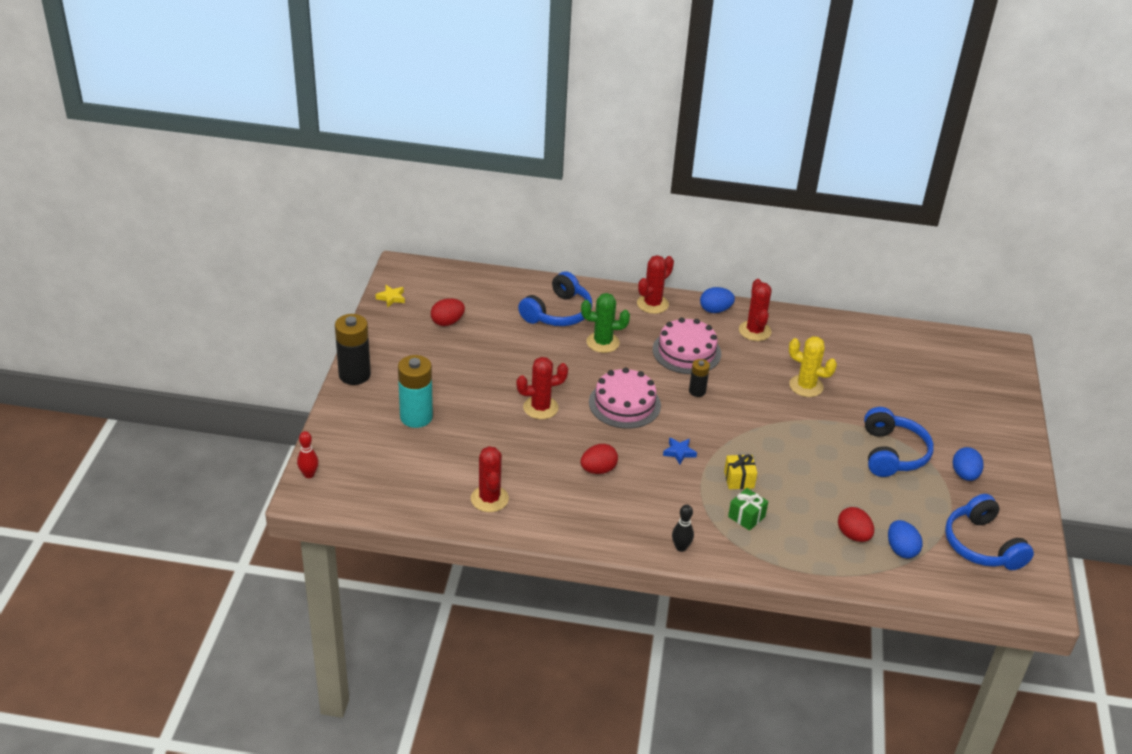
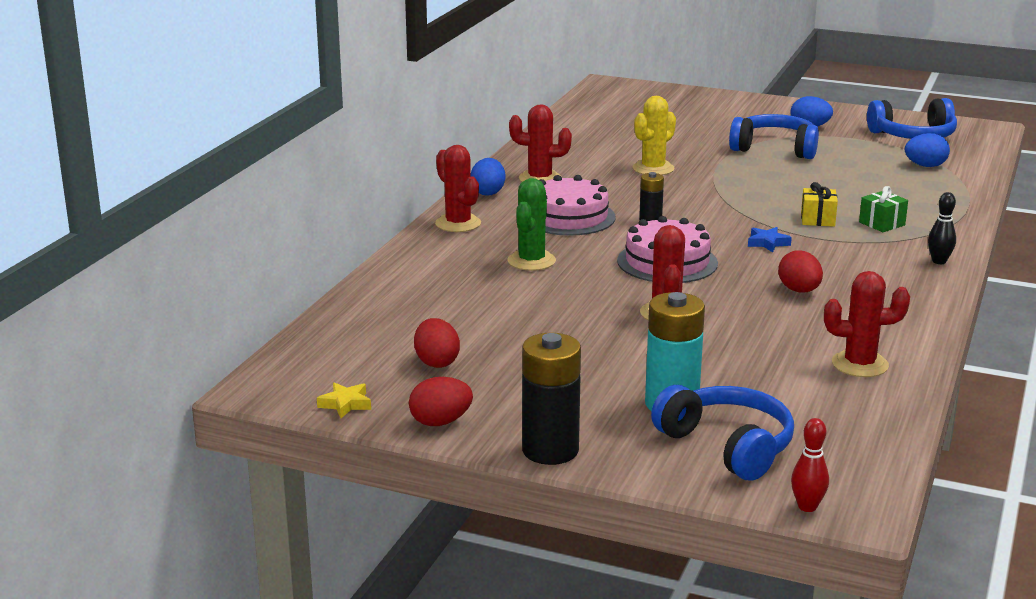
camera: 75 degrees left, 15 degrees down
blue headphones [518,271,592,326] -> blue headphones moved to [651,385,794,480]
red egg [838,507,874,542] -> red egg moved to [409,377,473,426]

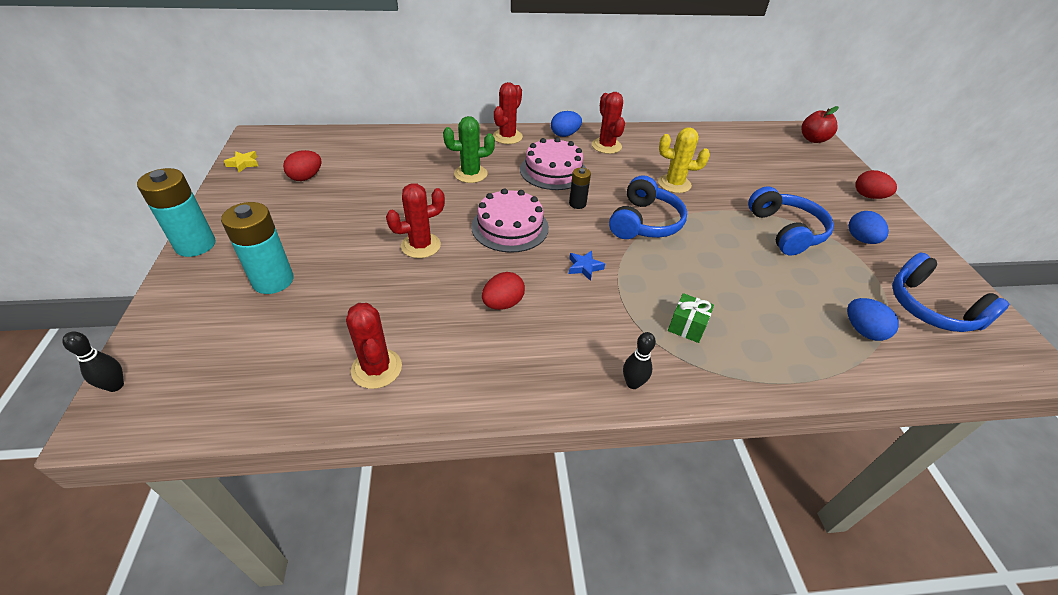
camera: 60 degrees right, 20 degrees up
red egg [409,377,473,426] -> red egg moved to [856,170,897,199]
black battery [522,333,581,465] -> turquoise battery [137,168,216,257]
blue headphones [651,385,794,480] -> blue headphones moved to [609,175,687,239]
red bowling pin [791,418,829,512] -> black bowling pin [62,331,124,392]
yellow gift [801,182,838,227] -> none
none -> red apple [802,106,839,143]

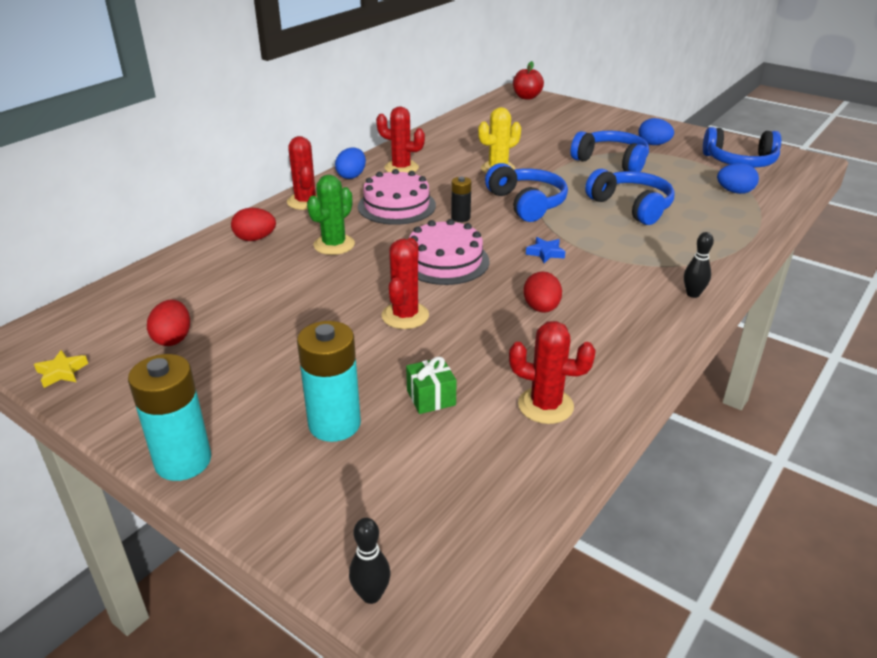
camera: 45 degrees left, 10 degrees down
green gift [668,293,714,343] -> green gift moved to [406,356,457,414]
red egg [856,170,897,199] -> red egg moved to [231,208,276,241]
none -> blue headphones [585,169,675,225]

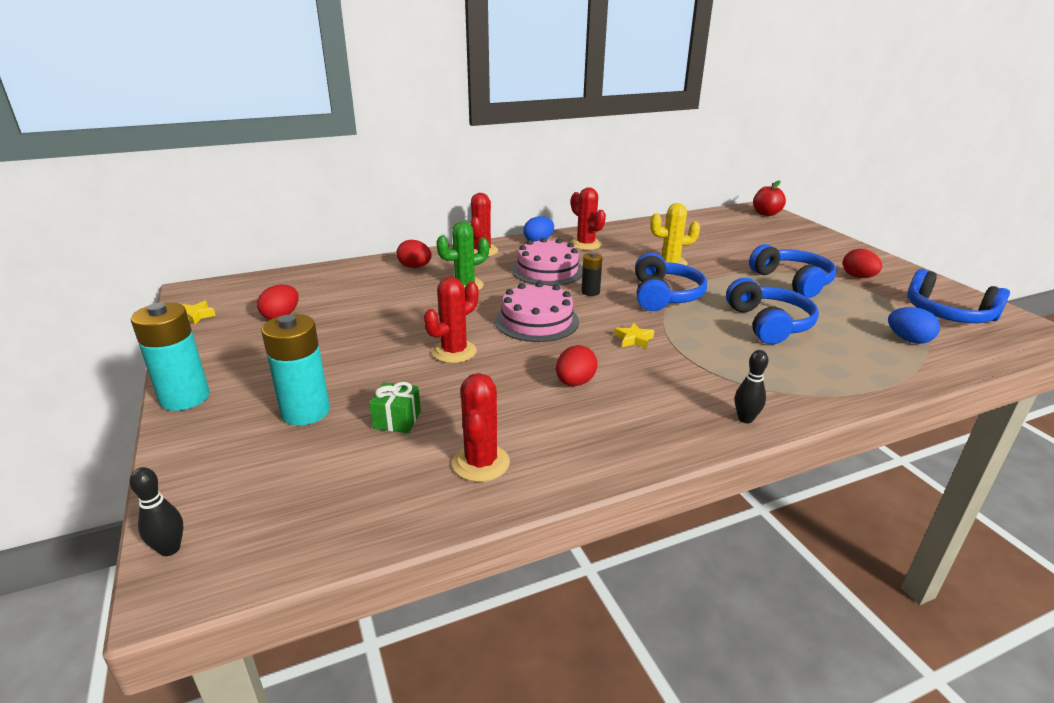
camera: 30 degrees right, 5 degrees down
red cactus [509,321,596,424] -> red cactus turned 45 degrees clockwise [452,373,510,482]
blue star [526,237,566,263] -> yellow star [614,323,654,349]
blue egg [638,118,674,145] -> red egg [843,249,882,278]

